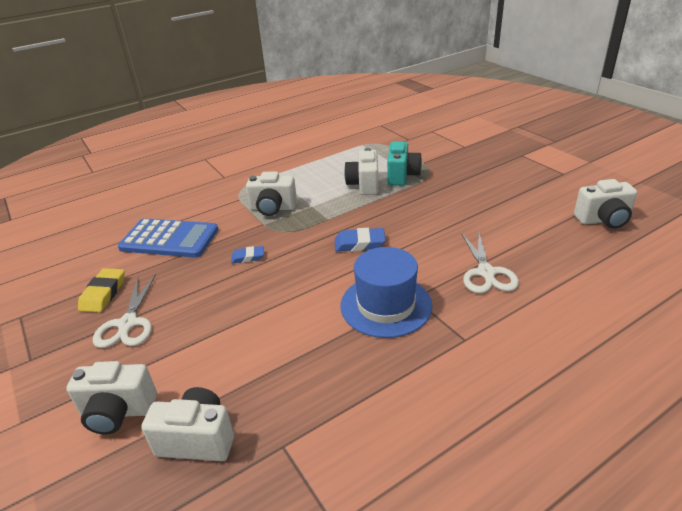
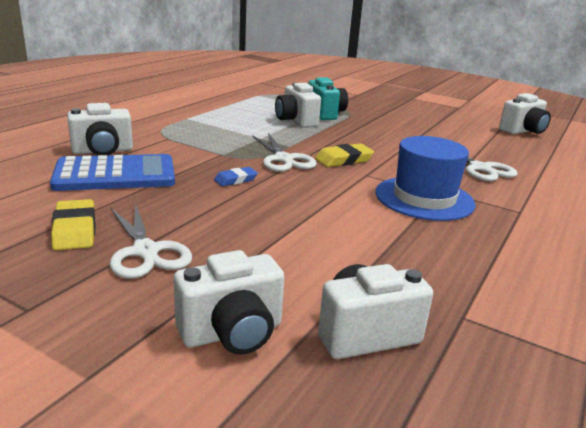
camera: 30 degrees left, 10 degrees down
white camera [246,172,297,216] -> white camera moved to [67,103,133,155]
blue eraser [335,228,386,251] -> yellow eraser [315,143,374,167]
none -> white scissors [252,133,317,172]

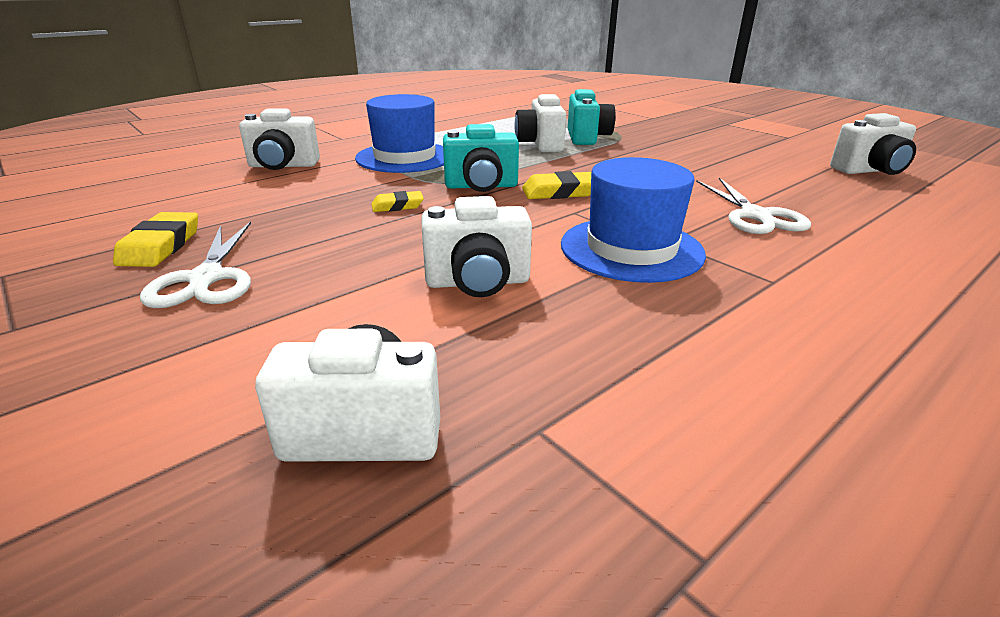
camera: 20 degrees right, 5 degrees up
blue calculator [50,154,175,191] -> none
white camera [174,250,284,355] -> white camera moved to [422,196,532,297]
blue eraser [214,167,258,186] -> yellow eraser [371,191,424,212]
white scissors [252,133,317,172] -> turquoise camera [443,124,519,192]
none -> blue hat [355,94,444,173]

